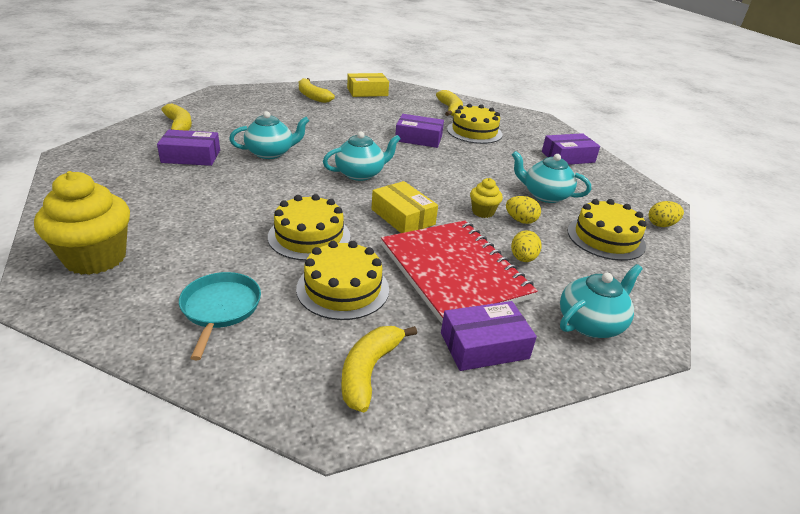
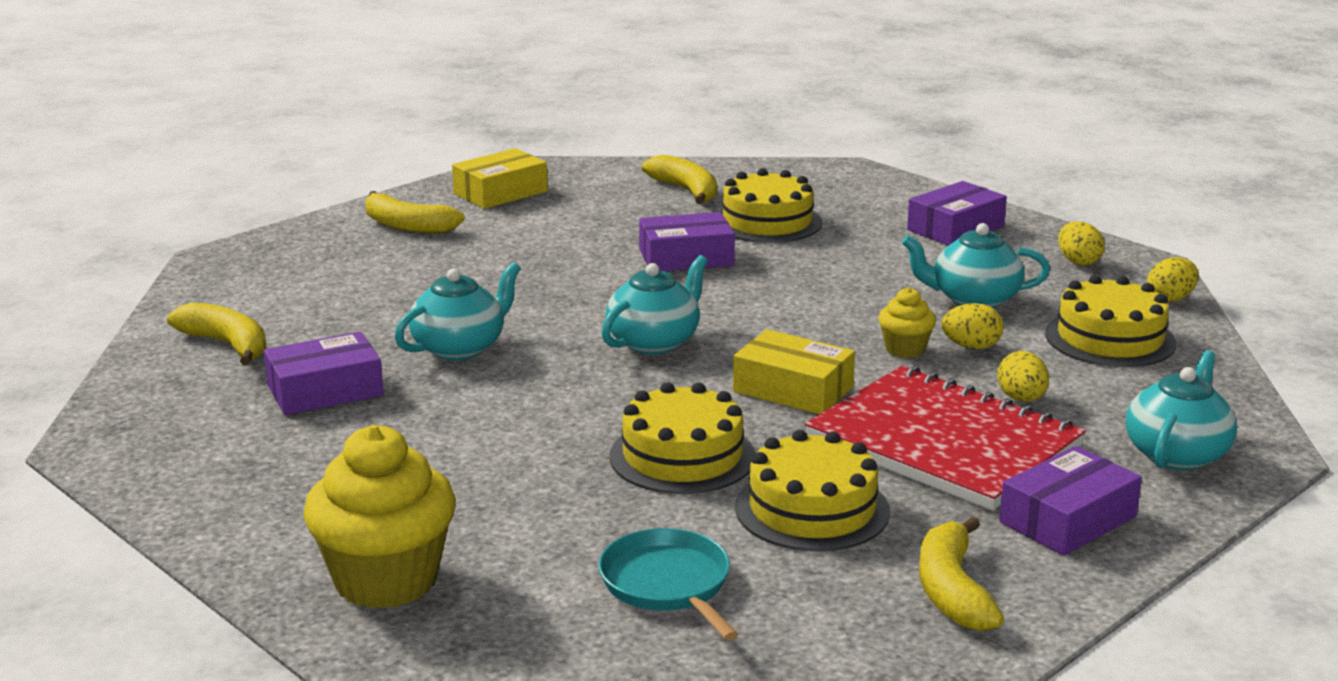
camera: 20 degrees left, 10 degrees down
none -> yellow egg [1058,221,1105,265]

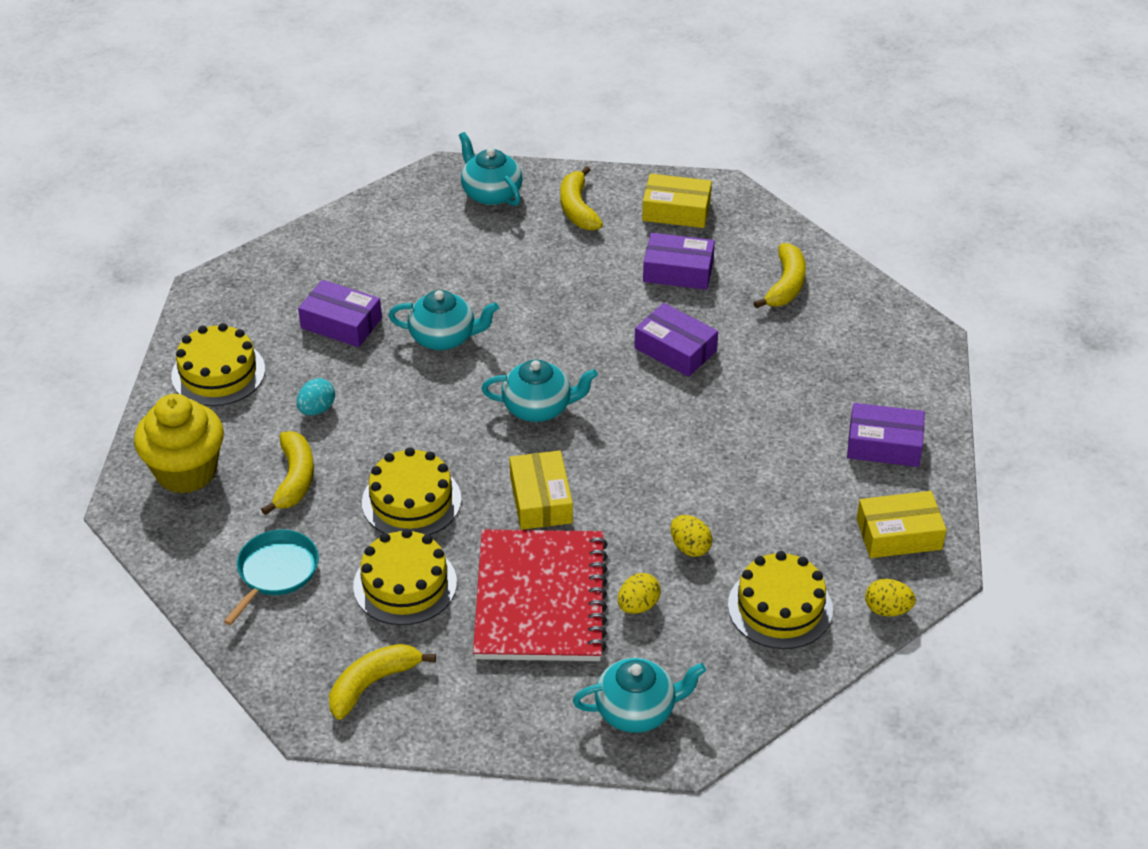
camera: 50 degrees right, 20 degrees up
yellow banana [167,302,267,365] -> yellow banana moved to [261,431,314,515]
yellow cake [718,168,822,243] -> yellow cake moved to [171,323,265,406]
yellow cupcake [879,287,936,358] -> none
turquoise teapot [902,223,1050,308] -> turquoise teapot moved to [459,132,523,206]
purple box [999,446,1142,556] -> purple box moved to [643,233,715,290]
yellow egg [1058,221,1105,265] -> yellow box [856,491,947,558]
none -> turquoise egg [296,378,335,415]

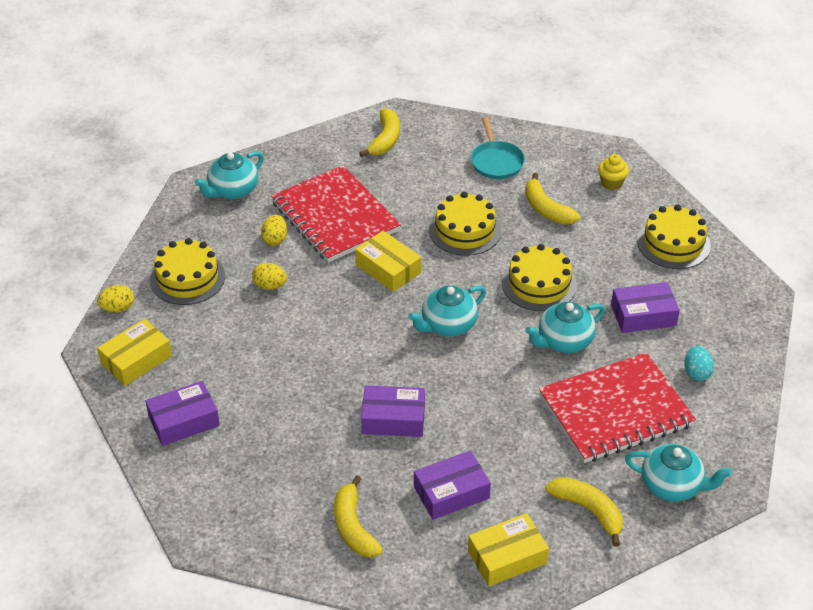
camera: 145 degrees right, 0 degrees up
yellow cupcake [134,394,224,494] -> yellow cupcake [598,154,629,190], size x0.50
turquoise egg [296,378,335,415] -> turquoise egg moved to [685,346,714,381]
yellow cake [353,529,457,625] -> yellow cake moved to [502,244,577,311]
none -> red notebook [539,352,696,463]

